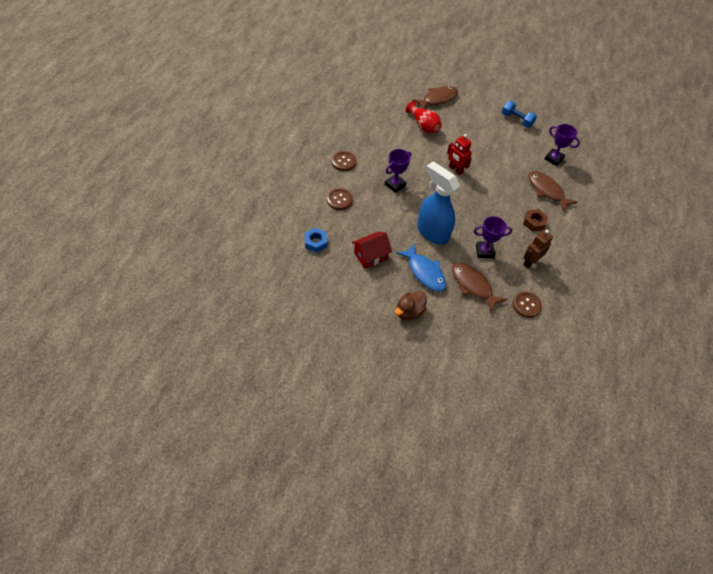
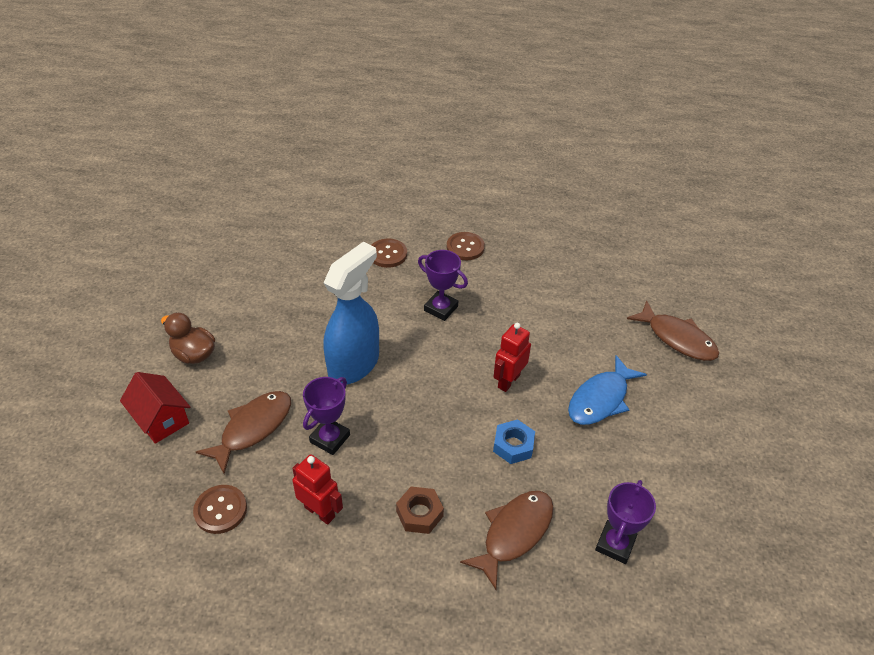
camera: 80 degrees right, 10 degrees down
blue nut [305,228,327,253] -> blue nut moved to [493,419,535,464]
red house [352,232,392,269] -> red house moved to [120,372,190,444]
blue fish [396,243,446,292] -> blue fish moved to [568,355,647,425]
red vase [406,101,442,133] -> none
purple trophy [474,216,512,258] -> purple trophy turned 45 degrees clockwise [303,377,350,455]
blue dumbbell [502,101,537,128] -> none
brown robot [523,230,553,268] -> red robot [292,454,343,525]

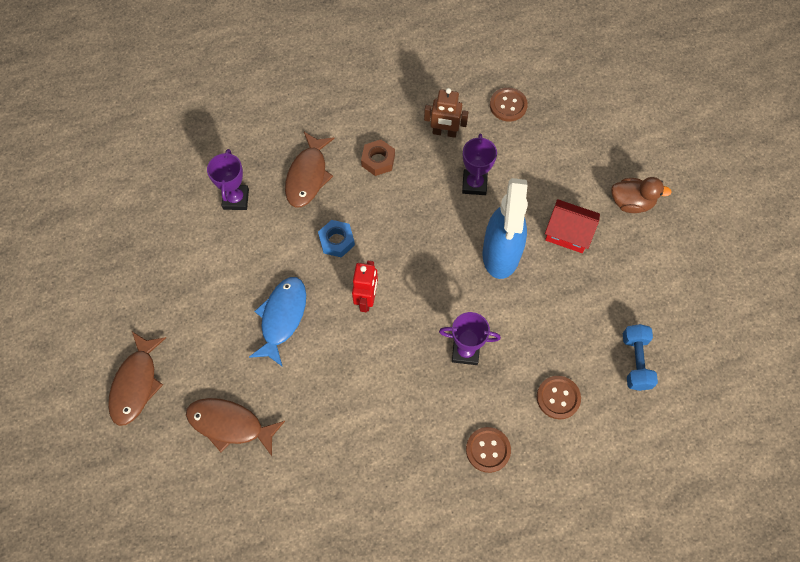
camera: 155 degrees right, 20 degrees up
red house [120,372,190,444] -> red house moved to [545,199,600,253]
brown fish [196,391,291,474] -> brown fish moved to [108,332,166,426]
red robot [292,454,343,525] -> brown robot [424,88,469,138]
none -> blue dumbbell [623,324,658,391]

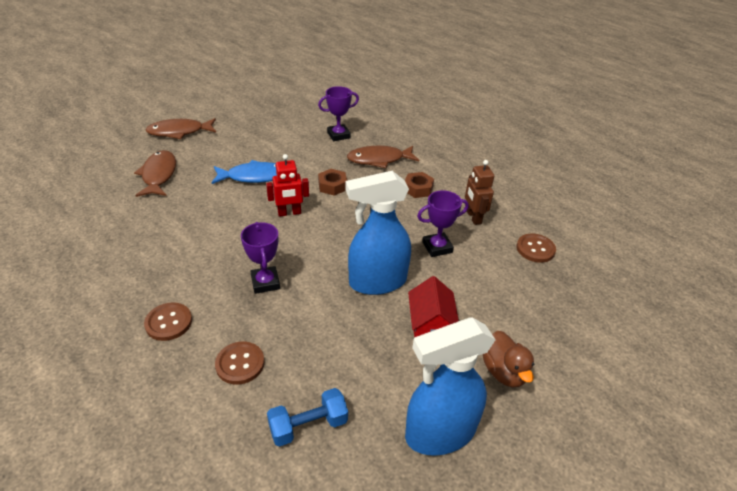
camera: 65 degrees right, 25 degrees down
blue nut [318,220,355,258] -> brown nut [318,169,347,196]
none -> blue spray bottle [405,317,496,456]

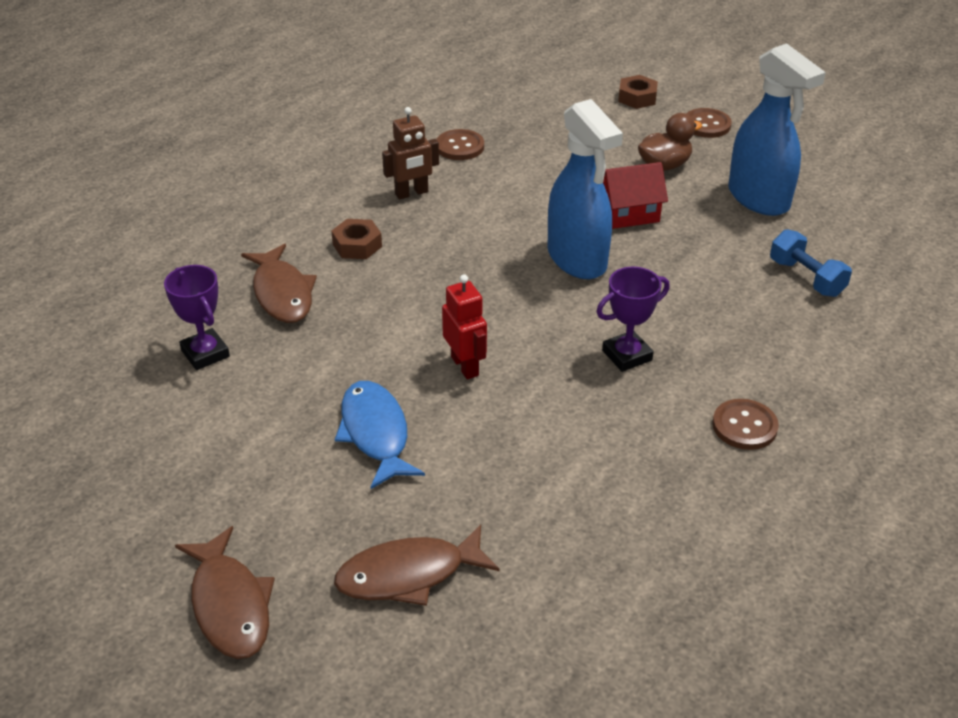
camera: 100 degrees left, 0 degrees up
brown button [215,341,264,385] -> brown button moved to [686,108,732,138]
brown nut [318,169,347,196] -> brown nut moved to [618,75,658,109]
purple trophy [417,190,469,257] -> none

